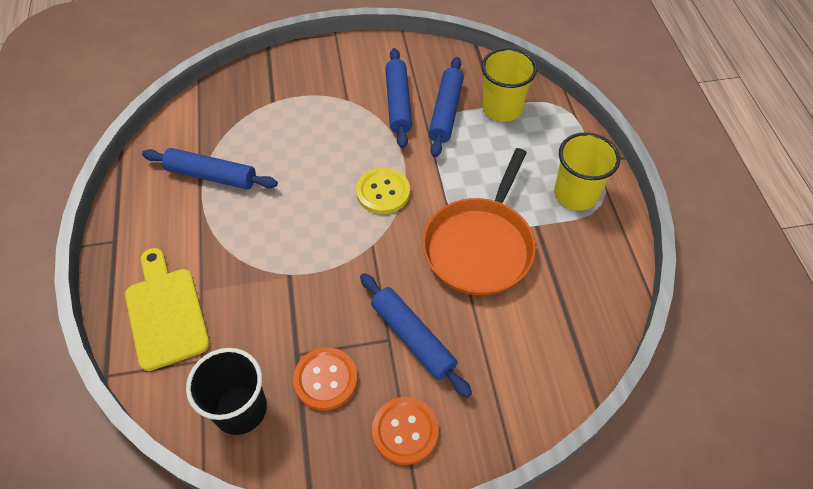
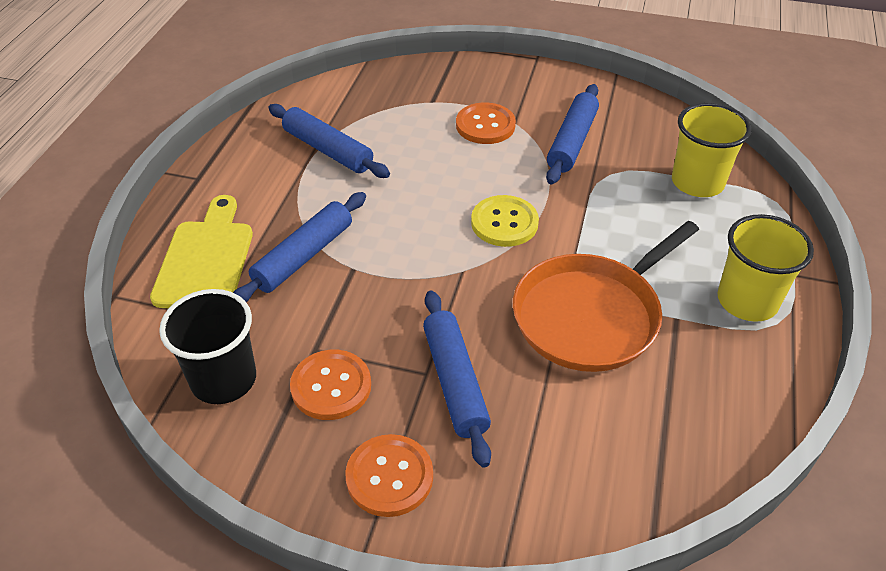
camera: 25 degrees right, 10 degrees down
blue rolling pin [429,57,464,157] -> blue rolling pin moved to [233,192,366,302]
none -> orange button [456,102,516,144]

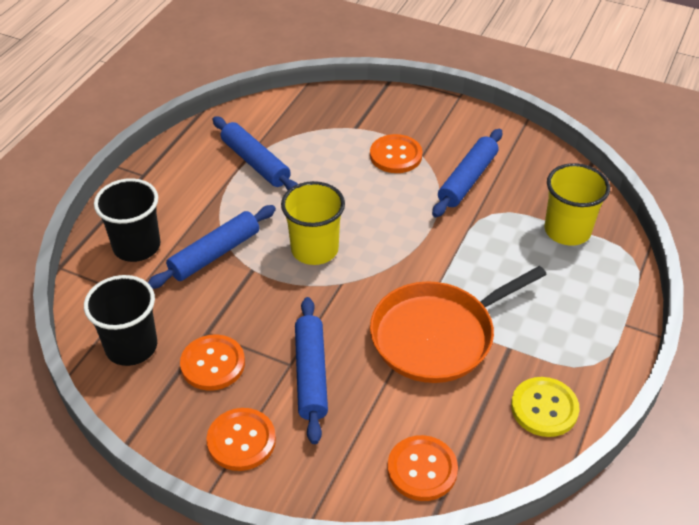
camera: 10 degrees right, 0 degrees up
yellow cutting board [150,195,253,308] -> black cup [94,178,161,262]
yellow button [471,195,539,247] -> yellow button moved to [511,377,579,437]
yellow cup [718,214,814,322] -> yellow cup moved to [281,181,345,265]
none -> orange button [387,435,458,501]

